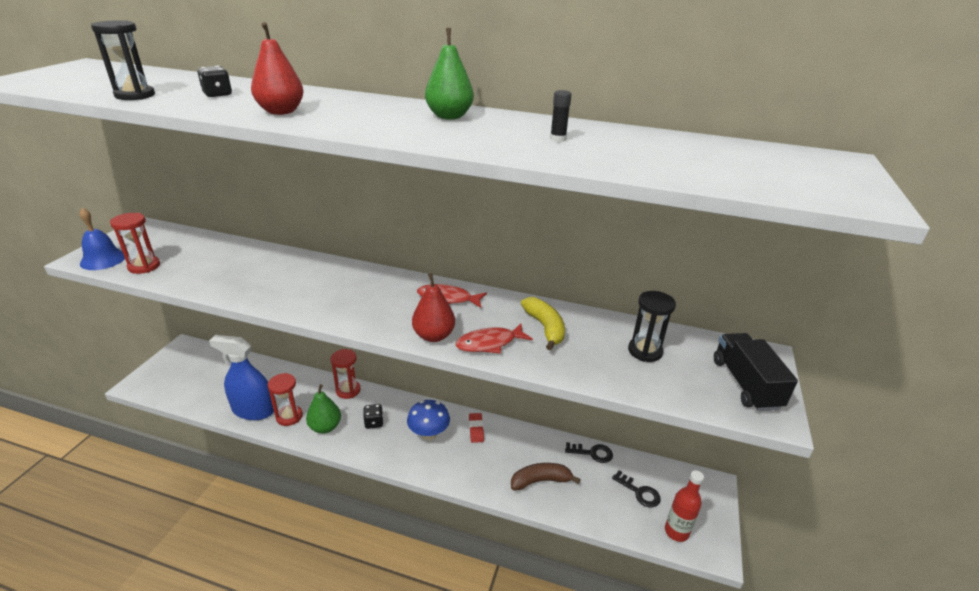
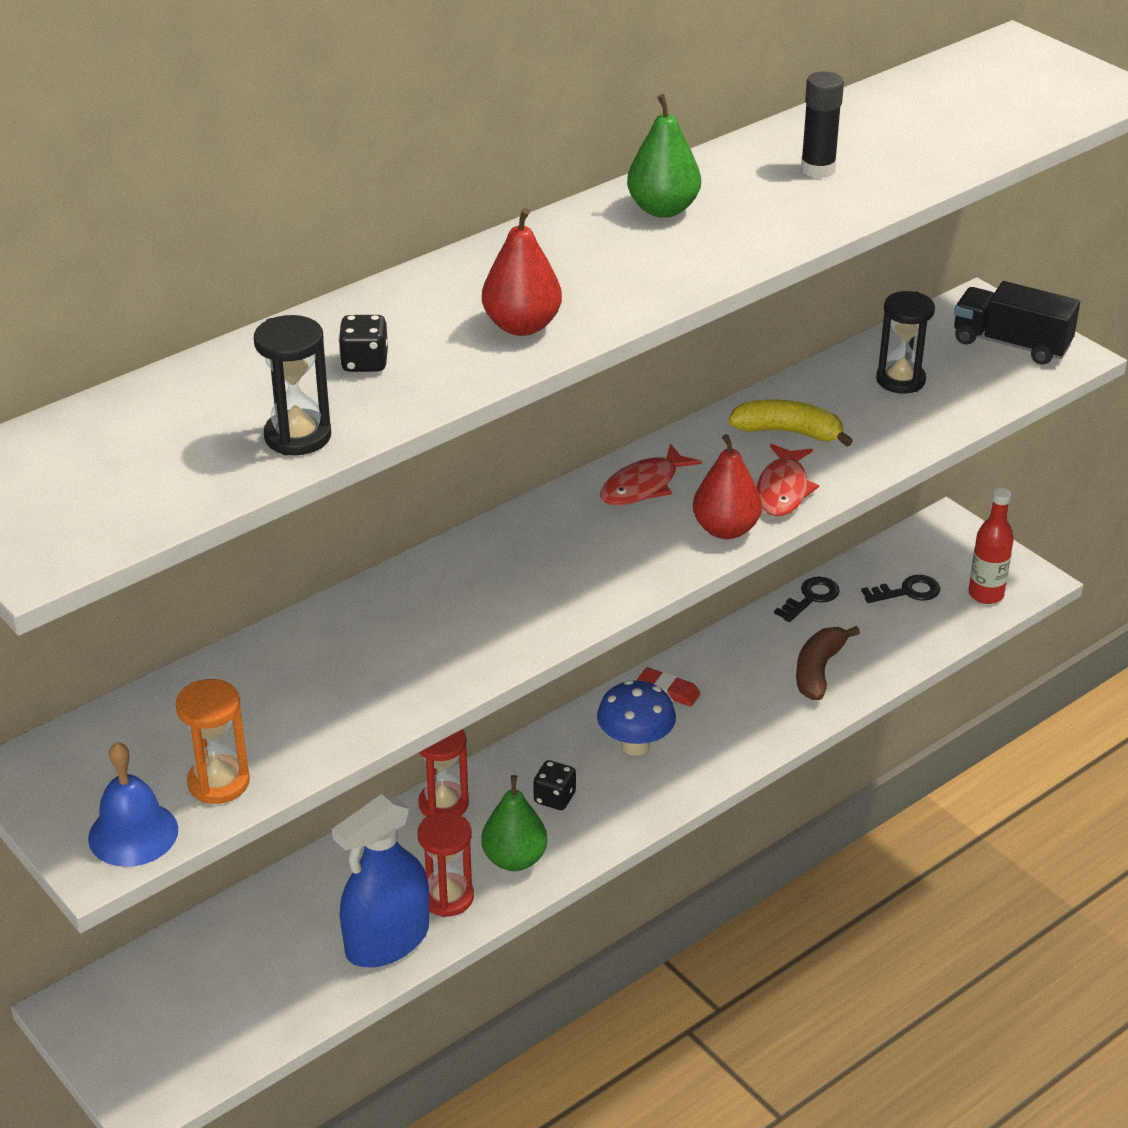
camera: 55 degrees left, 5 degrees up
red hourglass [110,213,160,274] -> orange hourglass [175,679,250,804]
black glue stick [550,90,572,142] -> black glue stick [801,71,844,178], size x1.58

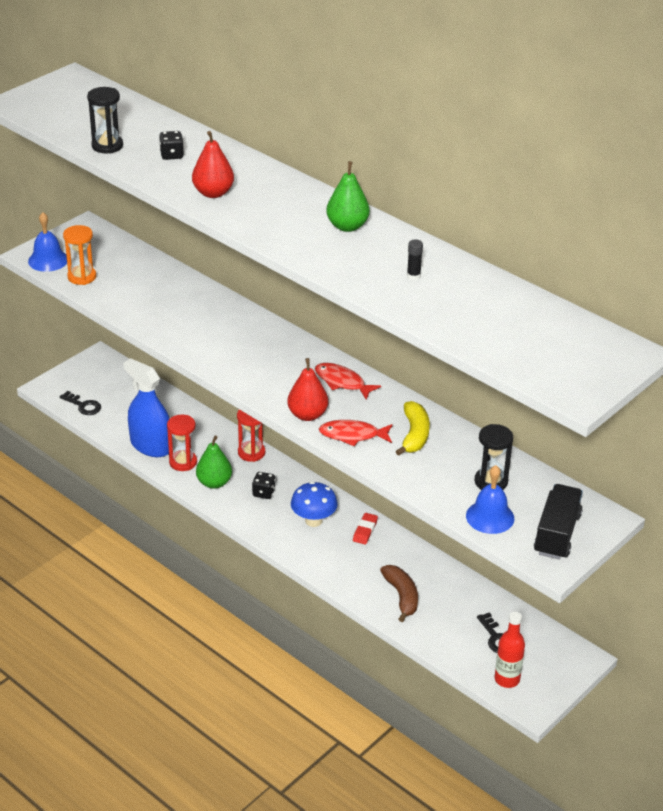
camera: 80 degrees right, 0 degrees up
black key [774,577,840,622] -> black key moved to [60,391,101,415]
brown banana [796,626,860,700] -> brown banana turned 60 degrees clockwise [380,565,418,622]
black glue stick [801,71,844,178] -> black glue stick [407,239,423,280], size x0.63
none -> blue bell [466,465,515,534]

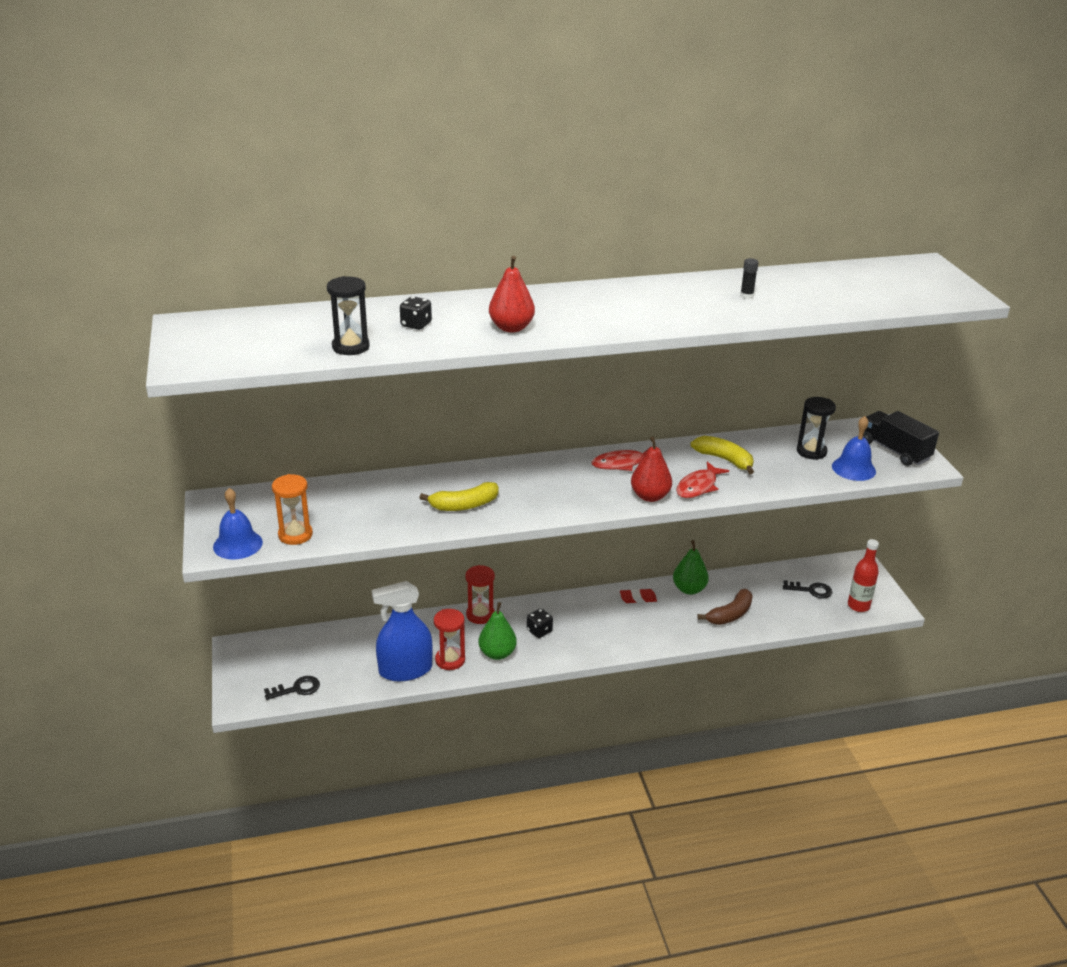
camera: 55 degrees left, 5 degrees down
blue mushroom [291,482,338,527] -> none
green pear [326,161,370,232] -> green pear moved to [673,540,709,595]
red eraser [353,513,378,544] -> red eraser turned 60 degrees counterclockwise [620,589,657,603]
brown banana [380,565,418,622] -> brown banana turned 120 degrees clockwise [697,589,753,625]
none -> yellow banana [419,482,499,511]

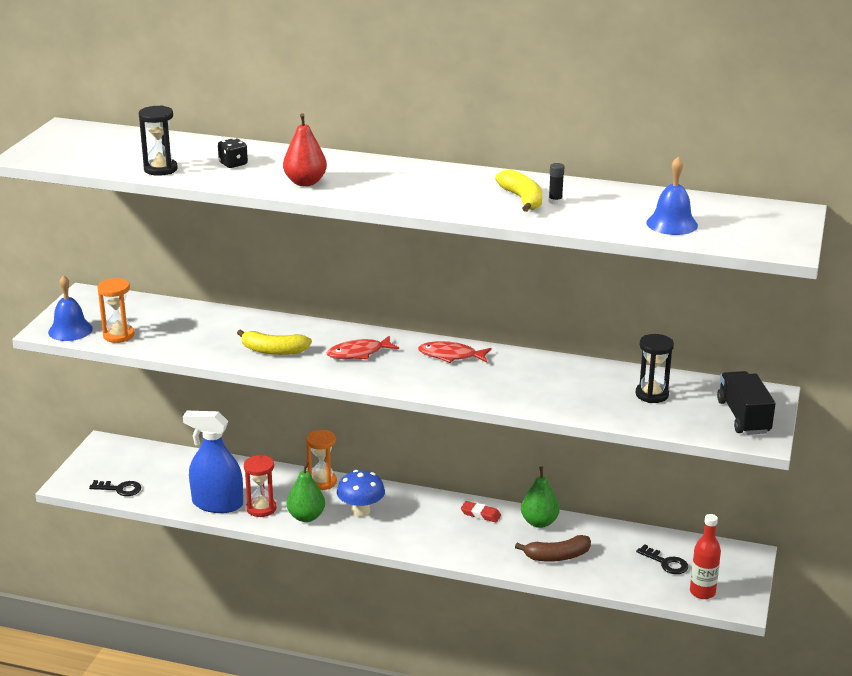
camera: 30 degrees right, 5 degrees down
red hourglass [465,565,495,624] -> orange hourglass [306,430,337,490]
black dice [527,608,553,638] -> blue mushroom [337,470,385,517]
red pear [631,437,672,502] -> none
red fish [676,462,729,498] -> red fish moved to [327,336,399,359]
yellow banana [691,436,754,474] -> yellow banana moved to [495,169,542,212]
blue bell [832,416,876,481] -> blue bell moved to [646,157,698,235]

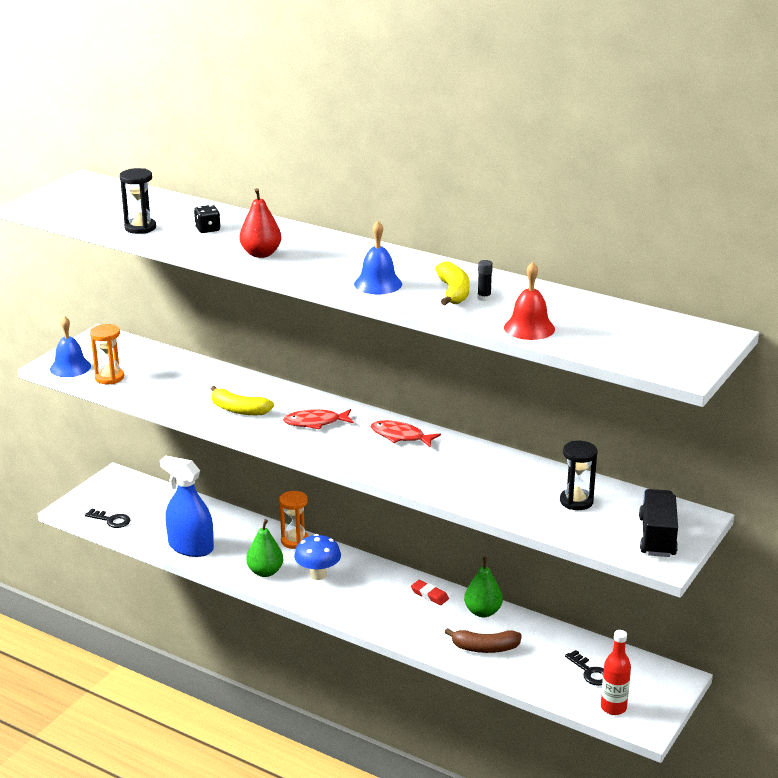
camera: 15 degrees right, 0 degrees up
red hourglass [244,455,276,517] -> none
blue bell [646,157,698,235] -> blue bell moved to [354,221,402,294]
none -> red bell [504,262,555,340]

